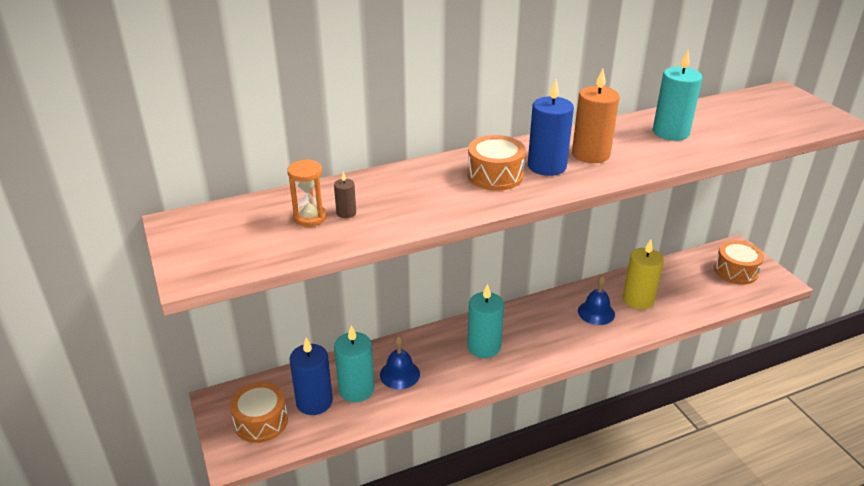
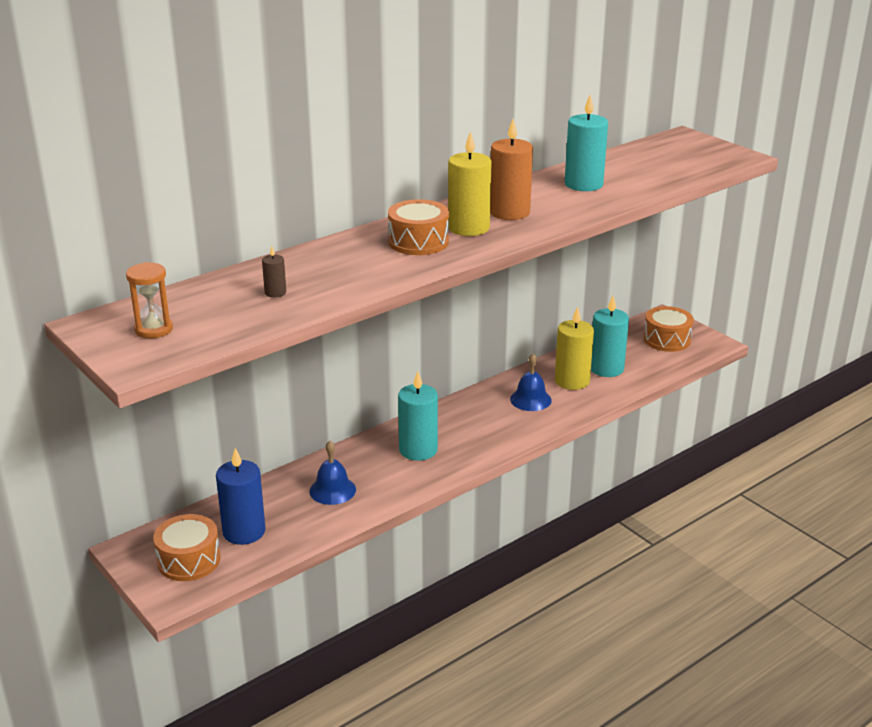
camera: 15 degrees left, 5 degrees down
orange hourglass [287,159,327,227] -> orange hourglass moved to [126,262,173,339]
turquoise candle [334,325,374,402] -> turquoise candle moved to [591,296,629,377]
blue candle [528,79,574,176] -> yellow candle [448,131,492,236]

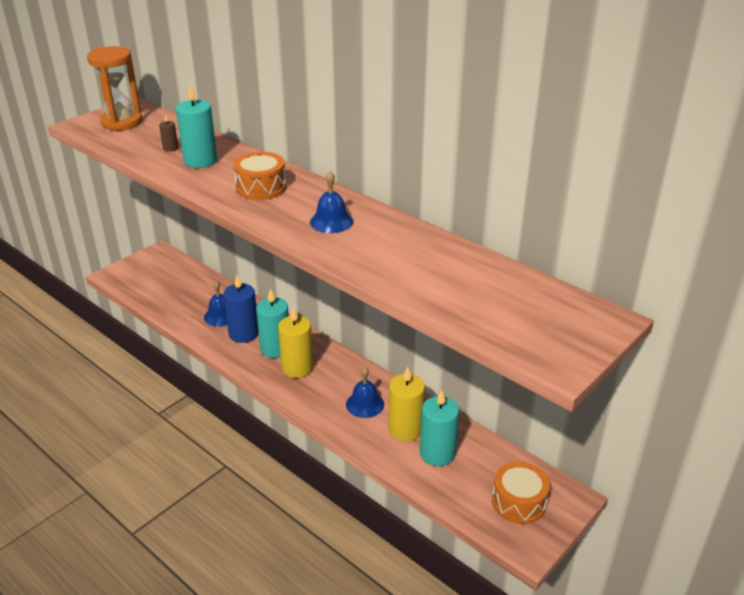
camera: 80 degrees right, 5 degrees up
orange hourglass [126,262,173,339] -> orange hourglass [87,46,142,131], size x1.73
orange drum [153,514,221,581] -> none
blue candle [216,448,266,545] -> blue candle moved to [223,275,259,343]
yellow candle [448,131,492,236] -> yellow candle moved to [278,307,313,378]
orange candle [490,119,533,220] -> blue bell [310,171,354,233]
turquoise candle [565,95,608,191] -> turquoise candle moved to [176,84,217,168]

